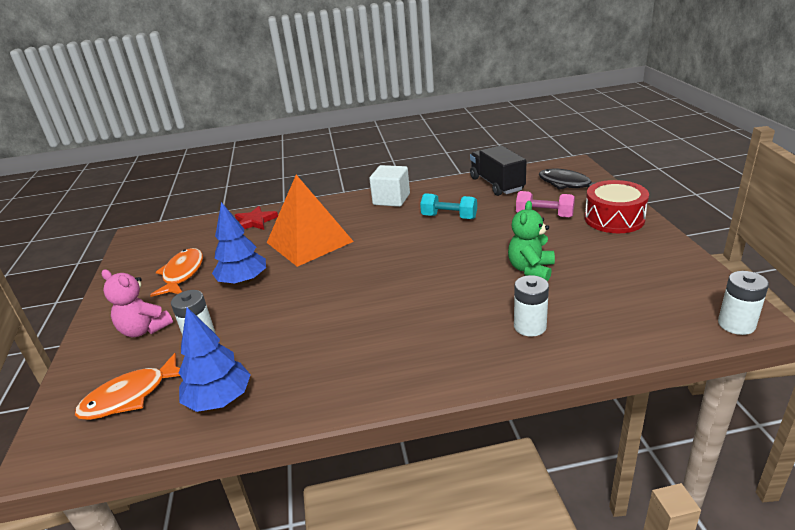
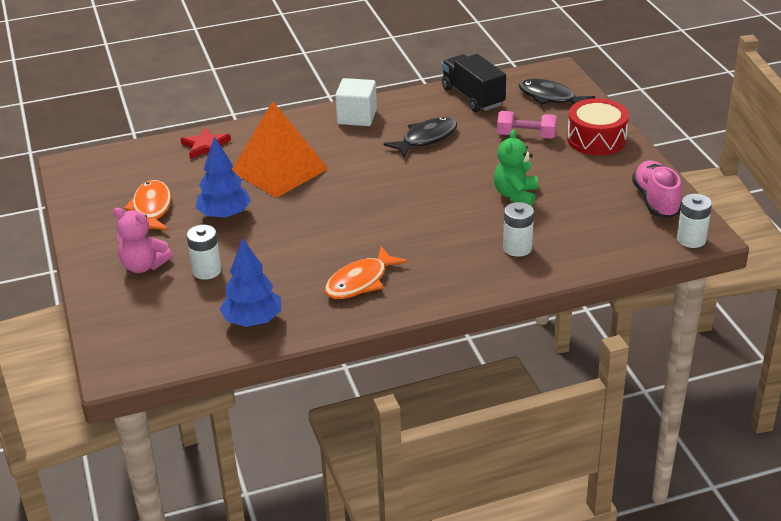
camera: 10 degrees left, 5 degrees up
orange fish [75,353,180,420] -> orange fish moved to [325,246,407,299]
turquoise dumbbell [420,193,477,219] -> black fish [383,117,457,157]
none -> pink shoe [632,161,682,218]

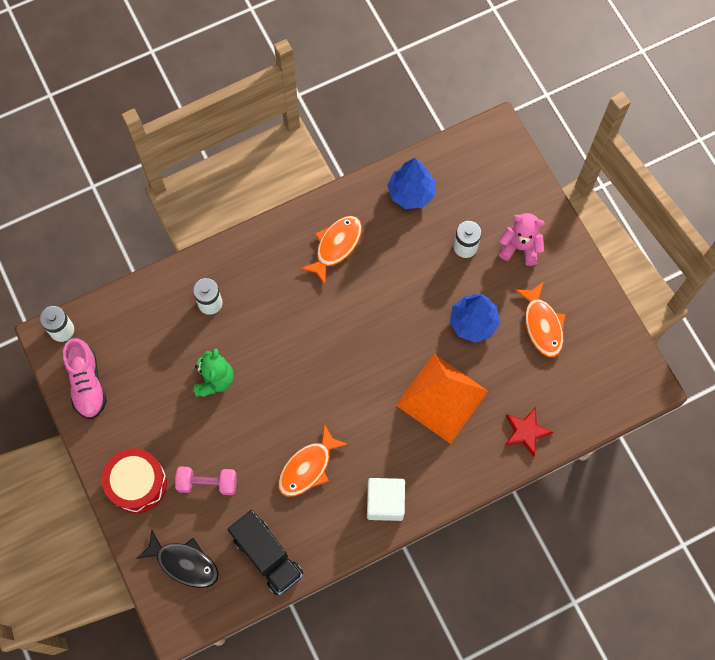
camera: 170 degrees right, 35 degrees up
black fish [383,117,457,157] -> orange fish [278,424,348,497]

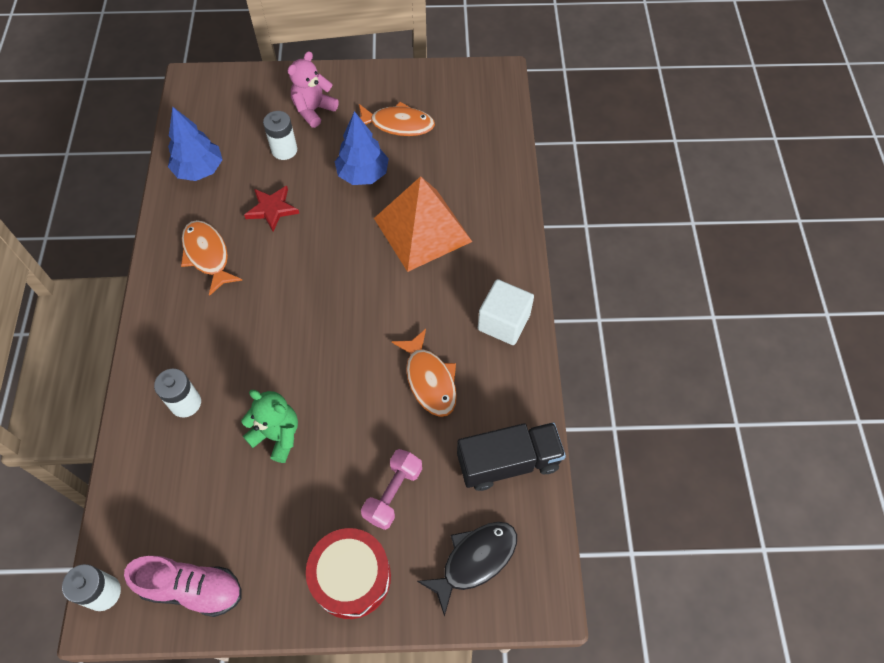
camera: 65 degrees left, 10 degrees down
red star [505,407,553,457] -> red star moved to [244,186,299,232]

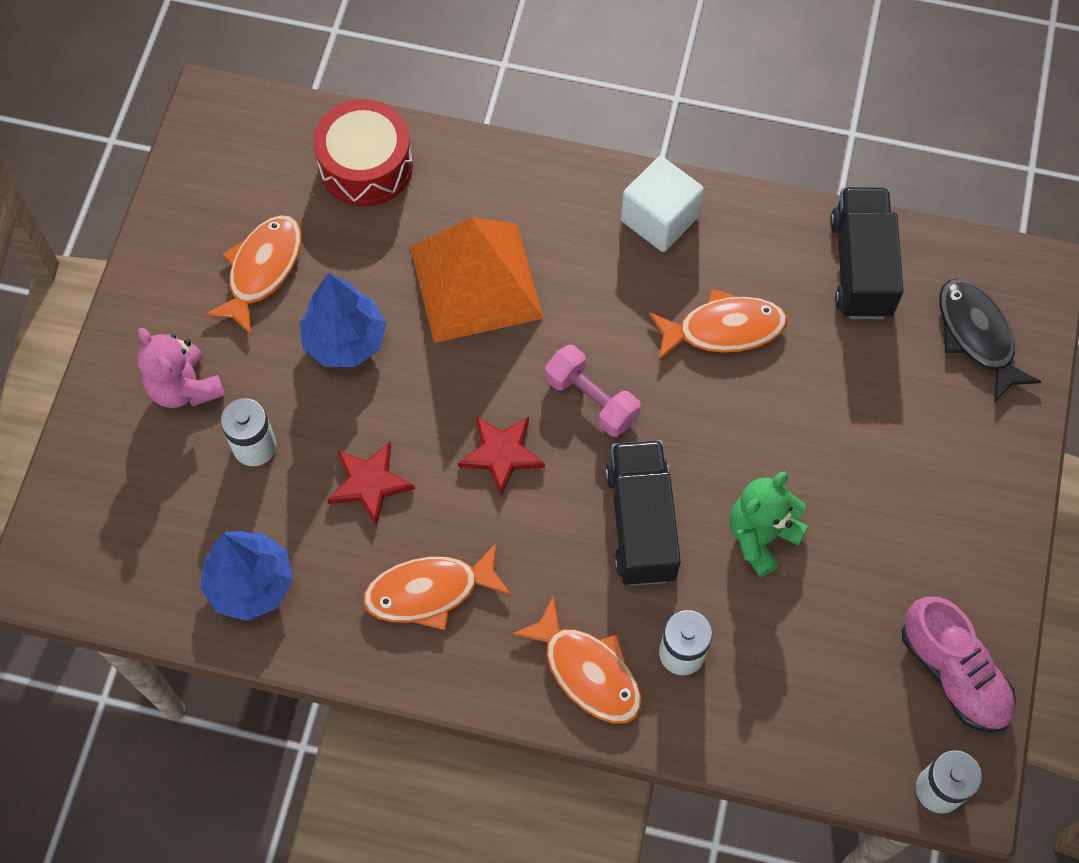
camera: 75 degrees left, 5 degrees up
pink shoe [124,556,242,617] -> pink shoe turned 120 degrees clockwise [902,597,1016,733]
red drum [306,528,391,619] -> red drum moved to [314,99,413,207]
pink dumbbell [361,449,422,530] -> pink dumbbell moved to [545,345,641,437]
none -> red star [458,416,545,496]
none -> orange fish [512,597,641,724]
none -> black truck [605,440,681,586]

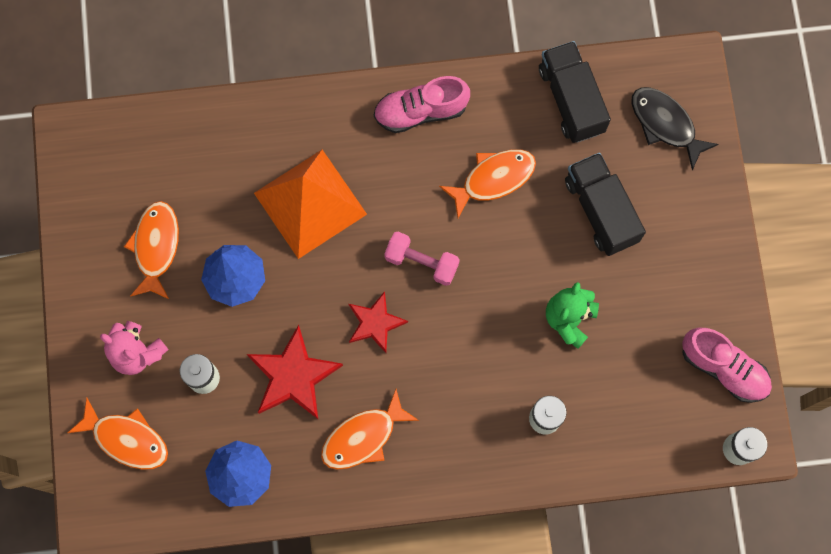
camera: 20 degrees left, 10 degrees up
red drum [314,99,413,207] -> none
red star [327,442,415,526] -> red star [247,325,343,419], size x1.53
orange fish [512,597,641,724] -> orange fish moved to [68,398,168,470]
black truck [605,440,681,586] -> black truck moved to [565,152,646,256]
white cube [621,156,704,252] -> pink shoe [374,76,470,133]

